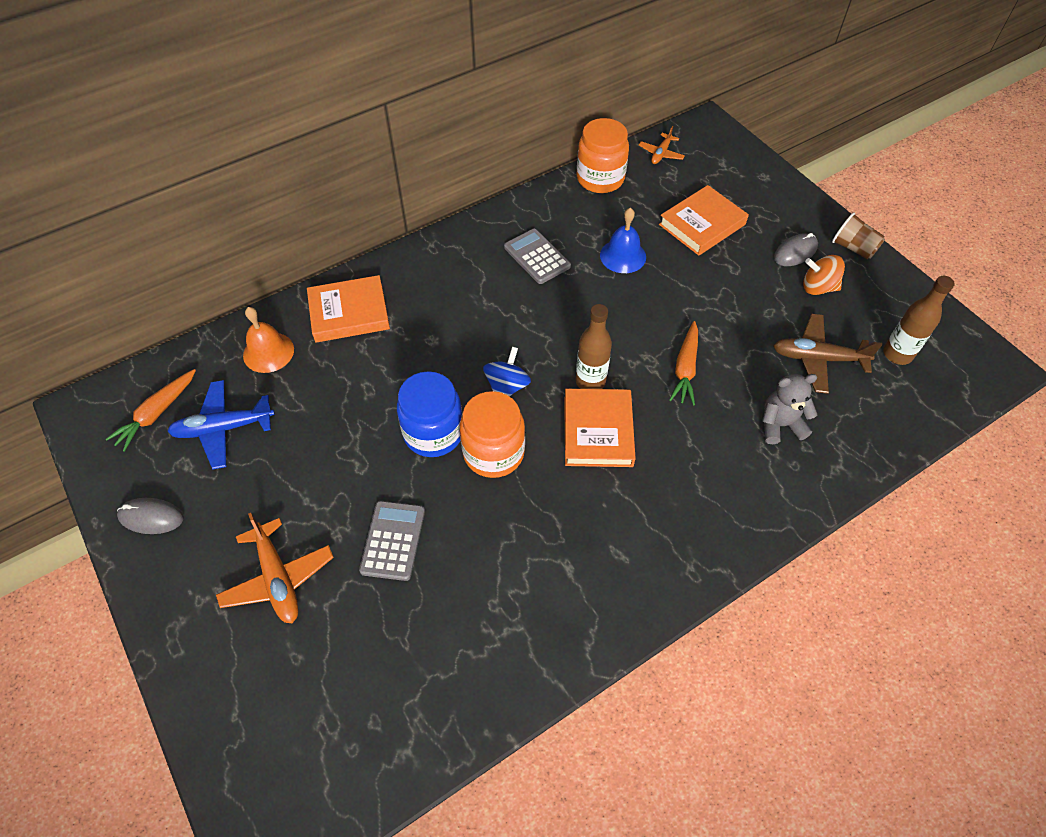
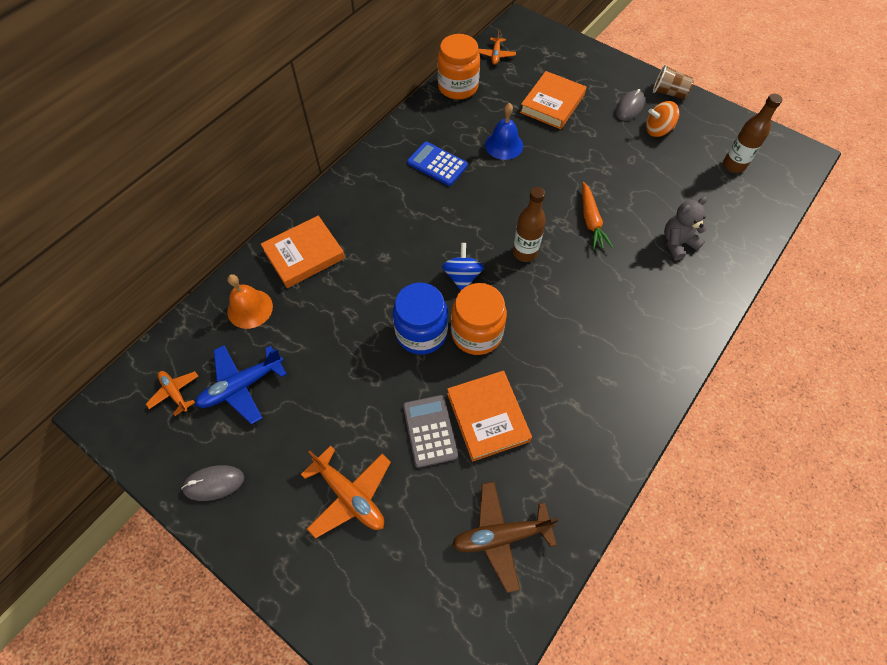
camera: 20 degrees left, 5 degrees up
orange carrot [106,369,196,452] -> orange plane [146,371,198,416]
grey calculator [504,229,571,284] -> blue calculator [407,142,468,186]
orange book [564,389,636,467] -> orange book moved to [447,371,532,462]
brown plane [773,314,882,394] -> brown plane moved to [452,482,559,593]

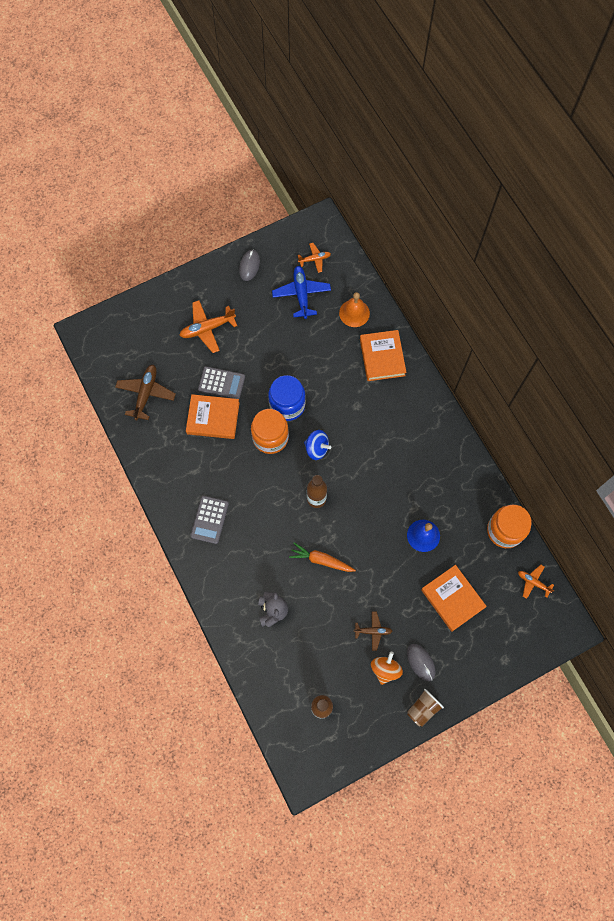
camera: 115 degrees right, 10 degrees up
blue calculator [407,142,468,186] -> none
none -> grey calculator [191,496,229,544]
none -> brown plane [354,611,392,651]

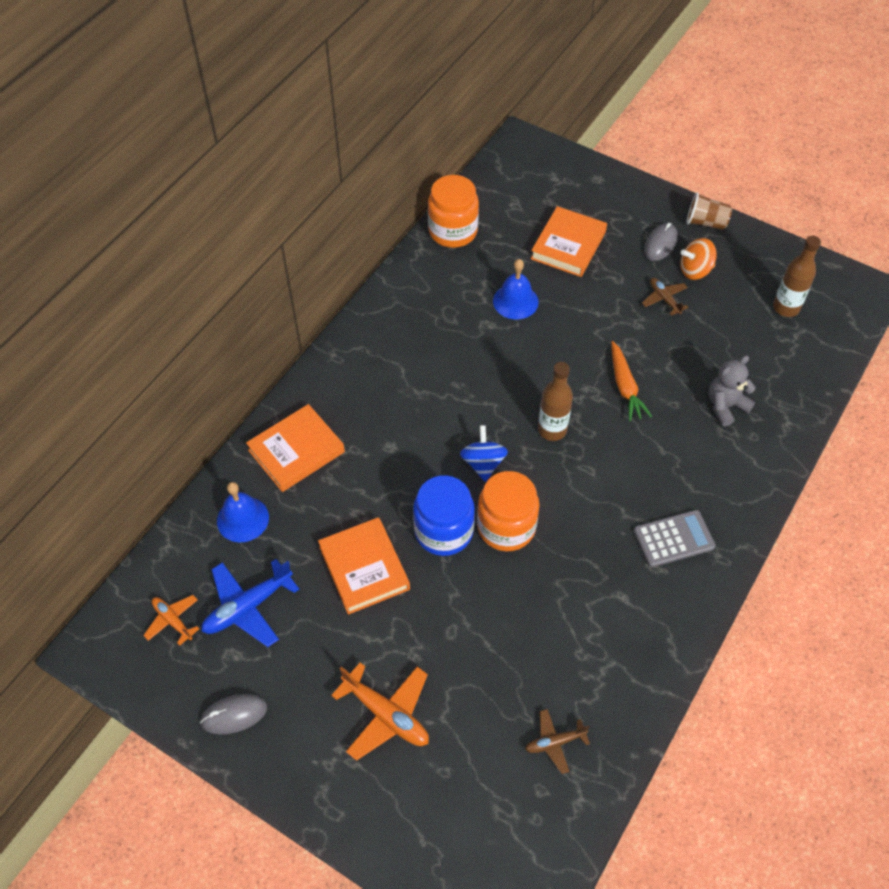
camera: 120 degrees left, 15 degrees down
brown plane [115,365,176,420] -> brown plane [525,709,590,774], size x0.59
orange book [186,394,240,439] -> orange book moved to [318,517,410,615]
grey calculator [198,366,245,399] -> none
orange bell [339,292,370,327] -> blue bell [217,482,269,542]
orange plane [518,565,554,599] -> none

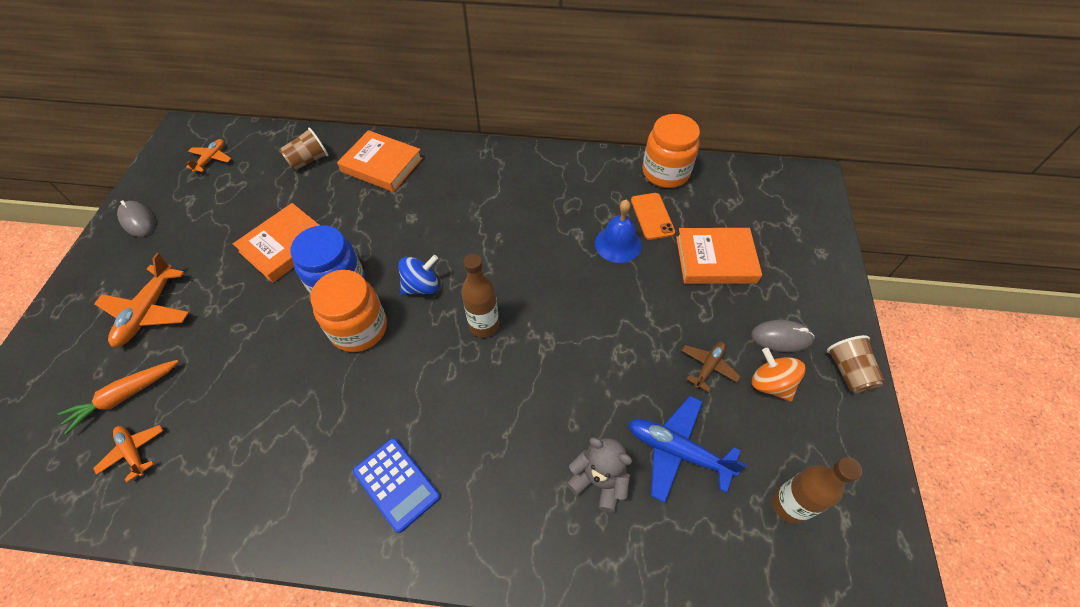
camera: 65 degrees right, 0 degrees up
blue plane [201,559,299,647] -> blue plane moved to [628,396,747,503]
blue bell [217,482,269,542] -> brown cup [280,128,328,170]
brown plane [525,709,590,774] -> orange plane [93,425,163,482]
orange carrot [611,341,652,421] -> orange carrot moved to [58,360,179,435]
grey calculator [633,510,716,567] -> blue calculator [353,438,440,533]
none -> orange phone [631,193,675,240]

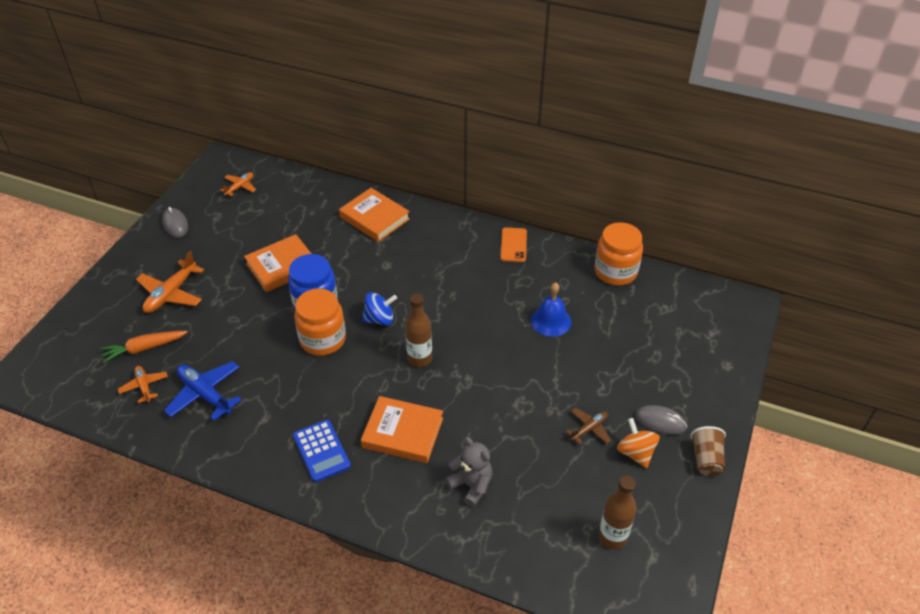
camera: 15 degrees right, 10 degrees down
brown cup [280,128,328,170] -> none
blue plane [628,396,747,503] -> blue plane moved to [164,361,241,421]
orange phone [631,193,675,240] -> orange phone moved to [500,228,527,262]
orange book [676,228,762,284] -> orange book moved to [361,396,443,463]

